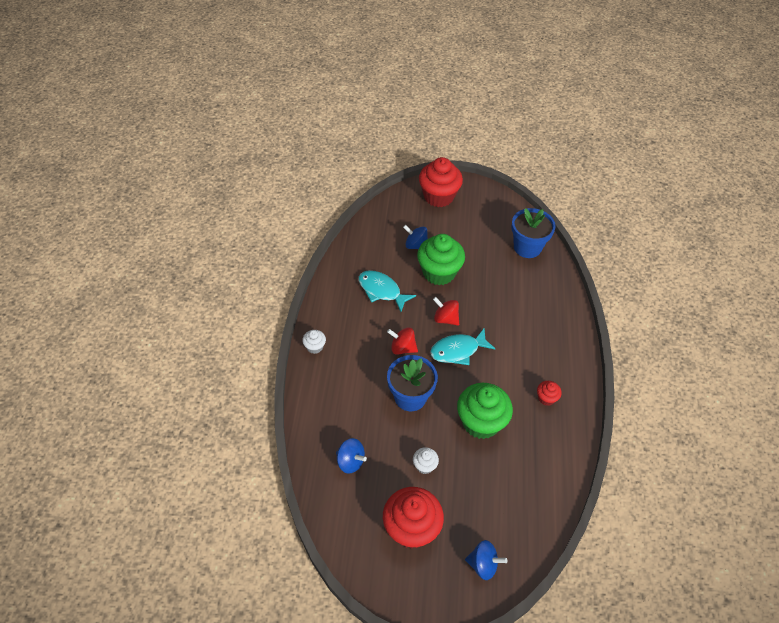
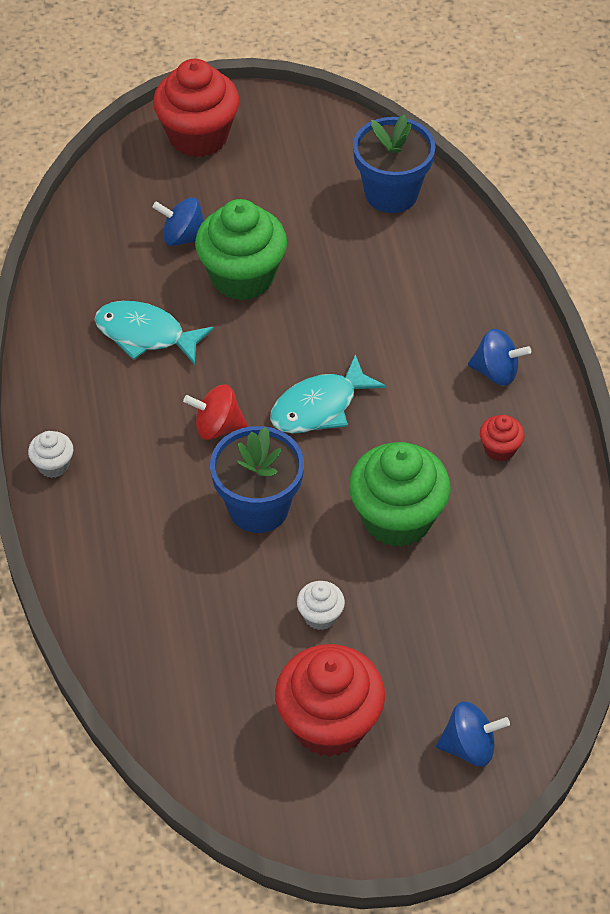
camera: 15 degrees left, 0 degrees up
blue spinning top [336,438,367,474] -> blue spinning top moved to [468,329,531,386]
red spinning top [433,297,459,326] -> none

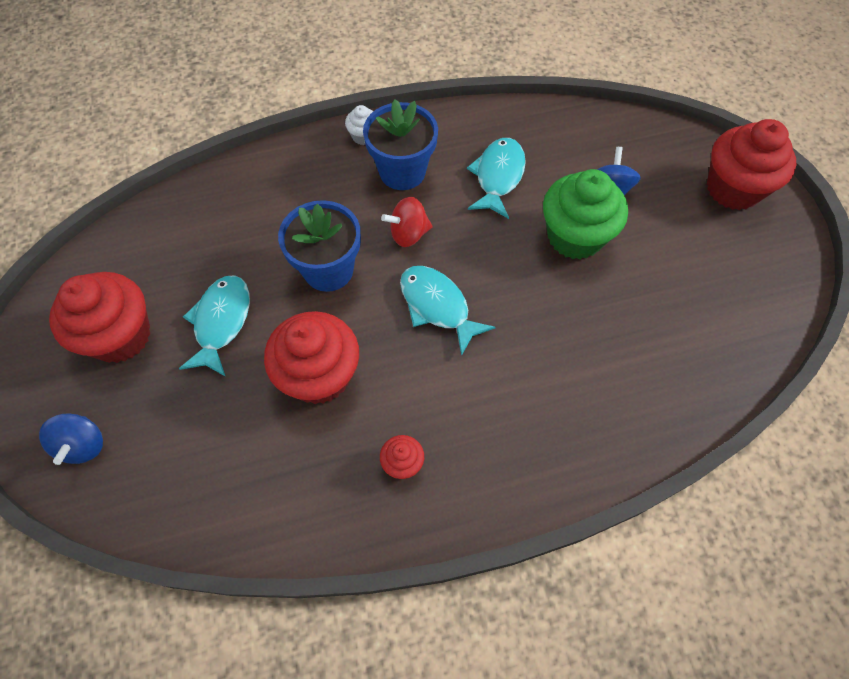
camera: 85 degrees right, 10 degrees up
red spinning top [183,385,247,440] -> red spinning top turned 105 degrees counterclockwise [381,197,433,247]
white cupcake [297,581,345,630] -> turquoise fish [179,275,250,377]
green cupcake [349,442,451,547] -> red cupcake [264,311,359,404]
blue flower pot [353,114,435,213] -> blue flower pot moved to [363,99,438,190]
blue spinning top [468,329,531,386] -> none

